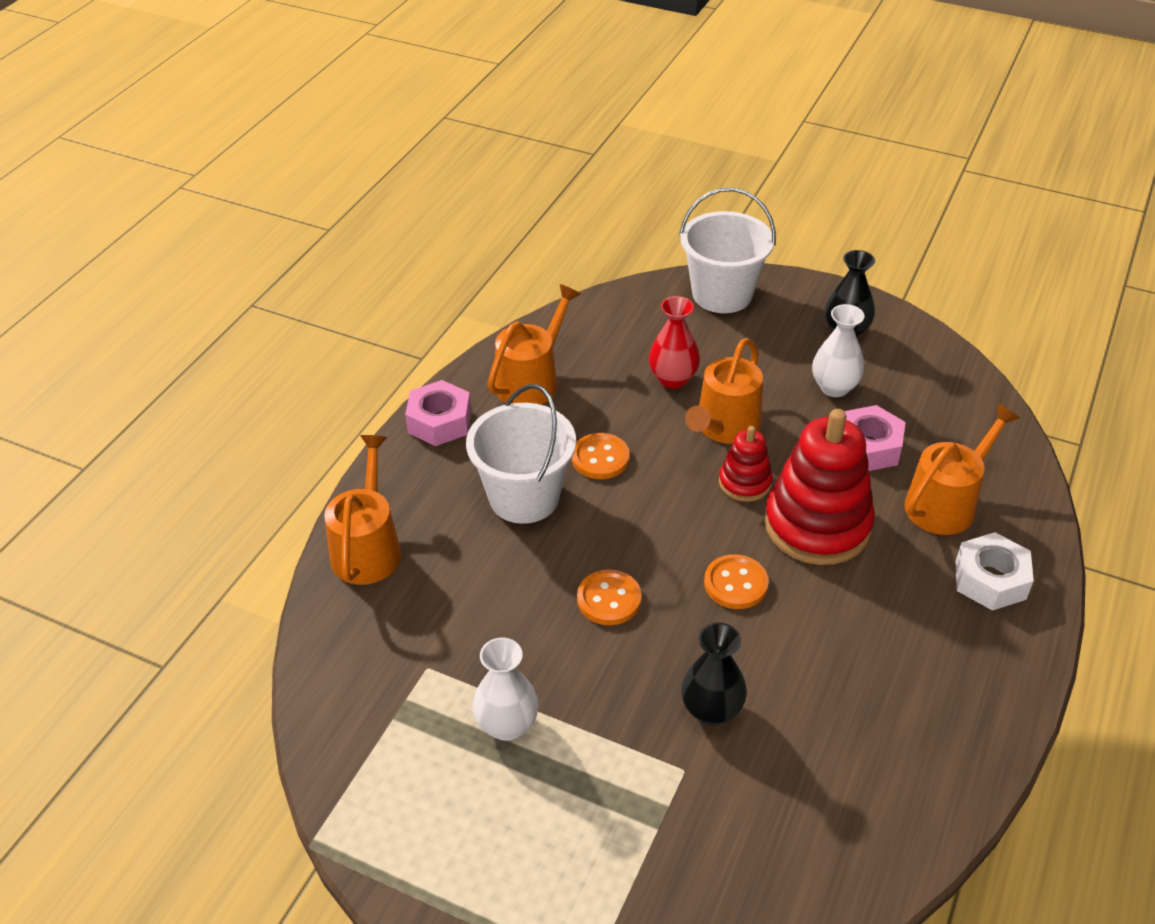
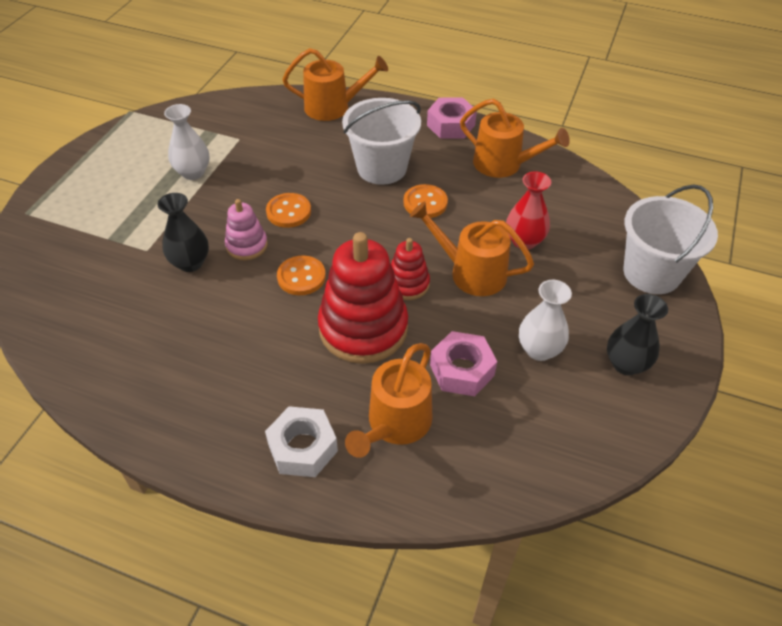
camera: 85 degrees right, 5 degrees up
orange watering can [904,404,1020,535] -> orange watering can turned 75 degrees clockwise [345,343,432,458]
none -> pink stacking toy [225,199,268,260]

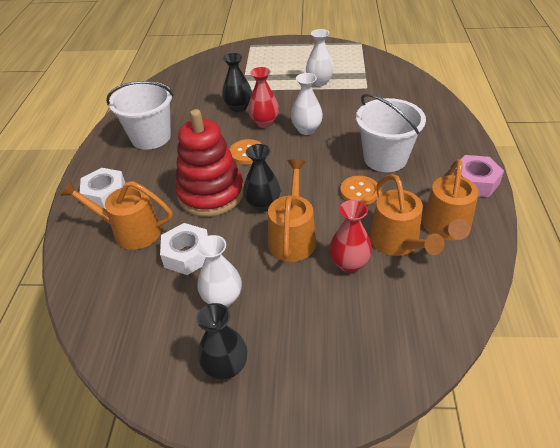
camera: 75 degrees right, 5 degrees down
pink stacking toy [225,199,268,260] -> red vase [248,67,279,128]
orange button [266,193,311,228] -> white vase [291,73,323,135]
orange watering can [282,48,388,121] -> orange watering can moved to [370,174,445,256]
red stacking toy [391,238,430,300] -> black vase [243,144,281,212]
pink nut [430,331,497,396] -> white nut [160,223,208,275]
white bucket [623,184,718,294] -> white bucket moved to [106,81,173,150]

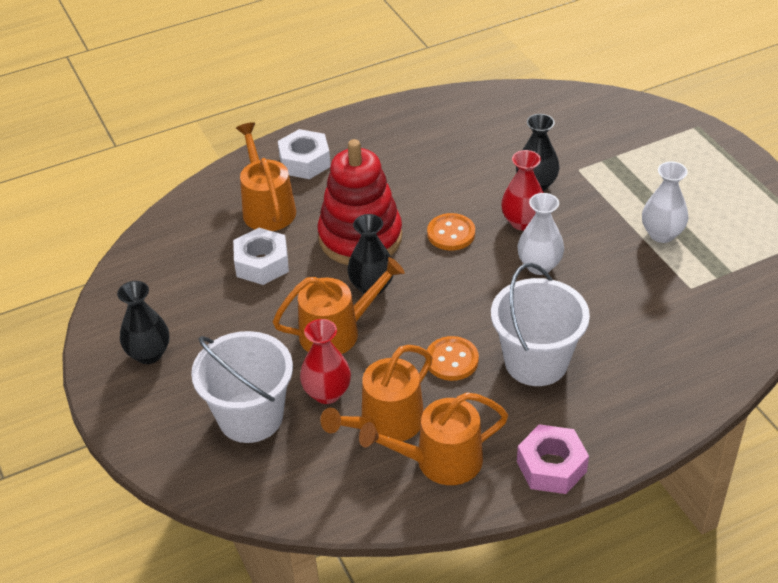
camera: 60 degrees right, 0 degrees up
white bucket [106,81,173,150] -> white bucket moved to [191,331,293,443]
white vase [196,235,242,307] -> none

